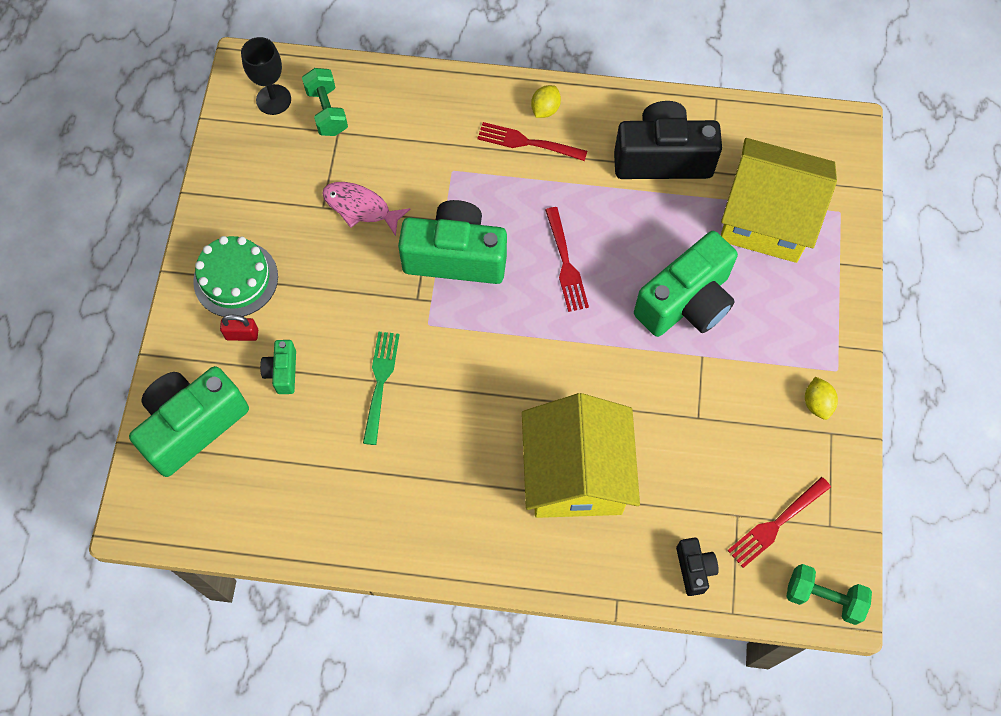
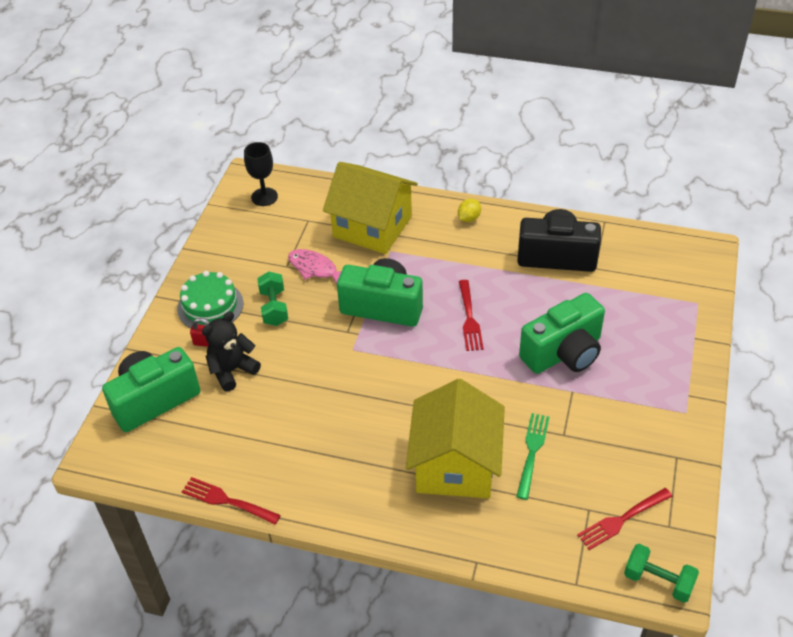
camera: 10 degrees right, 20 degrees down
green camera [260,340,296,394] -> black teddy bear [202,312,261,391]
green dumbbell [302,68,348,136] -> green dumbbell moved to [257,271,288,326]
green fork [363,331,400,445] -> green fork moved to [516,413,549,500]
red fork [477,122,587,161] -> red fork moved to [182,477,281,525]
black camera [676,538,719,596] -> none
yellow house [721,138,837,263] -> yellow house moved to [323,162,418,254]
yellow lemon [805,376,838,420] -> none

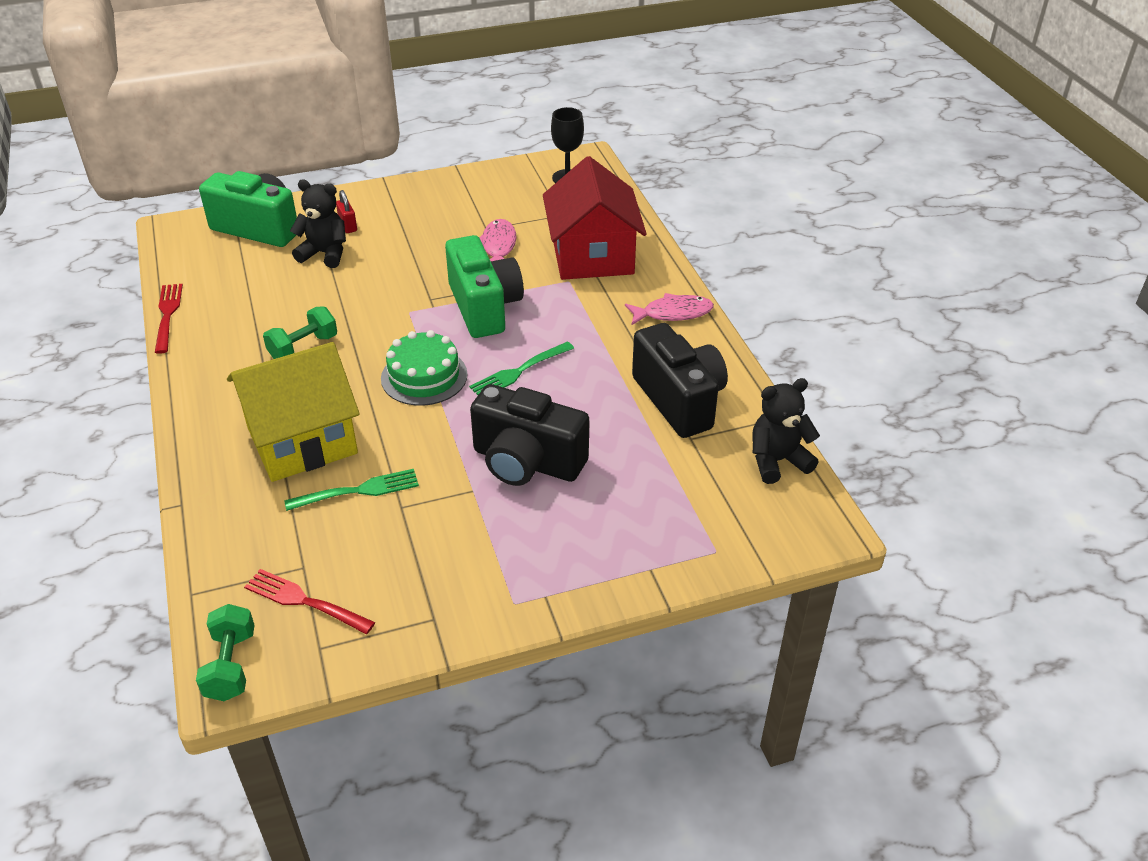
camera: 55 degrees right, 5 degrees down
green cake [177,271,244,328] -> green cake moved to [381,330,468,406]
green dumbbell [257,271,288,326] -> green dumbbell moved to [263,306,337,359]
yellow house [323,162,418,254] -> red house [543,156,647,280]
yellow lemon [458,199,481,222] -> pink fish [625,293,714,326]
red fork [459,280,484,351] -> green fork [469,342,574,395]
green camera [519,293,605,374] -> black camera [470,384,589,486]
none -> black teddy bear [752,378,820,484]

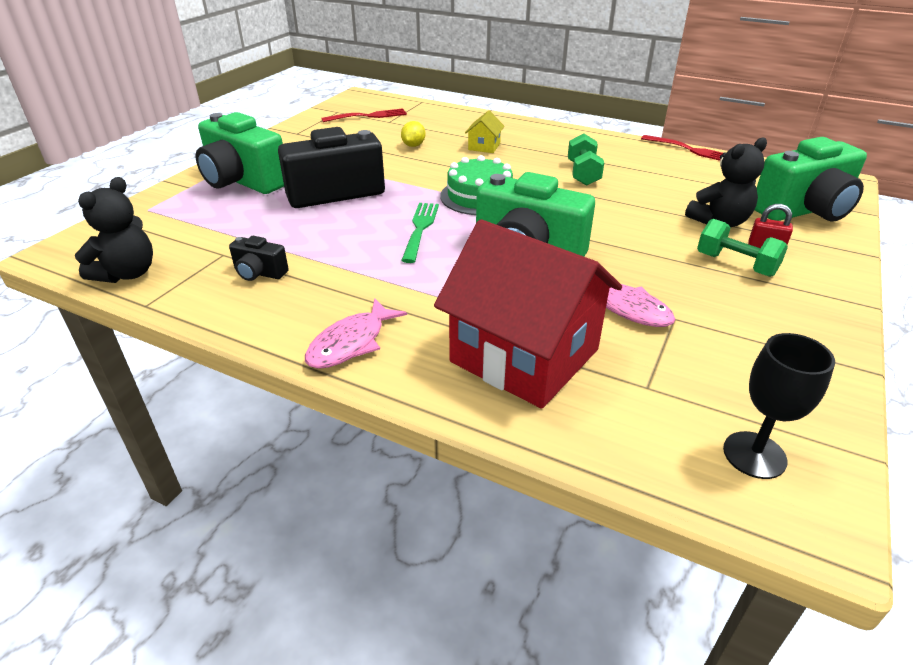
camera: 135 degrees right, 5 degrees down
green dumbbell [196,604,255,701] -> green dumbbell moved to [697,219,788,277]
yellow house [227,342,360,482] -> yellow house [465,110,505,153], size x0.40
green fork [284,469,419,511] -> yellow lemon [401,121,426,147]
black camera [632,323,728,438] -> black camera [229,236,289,281], size x0.46
none -> green camera [196,112,284,194]

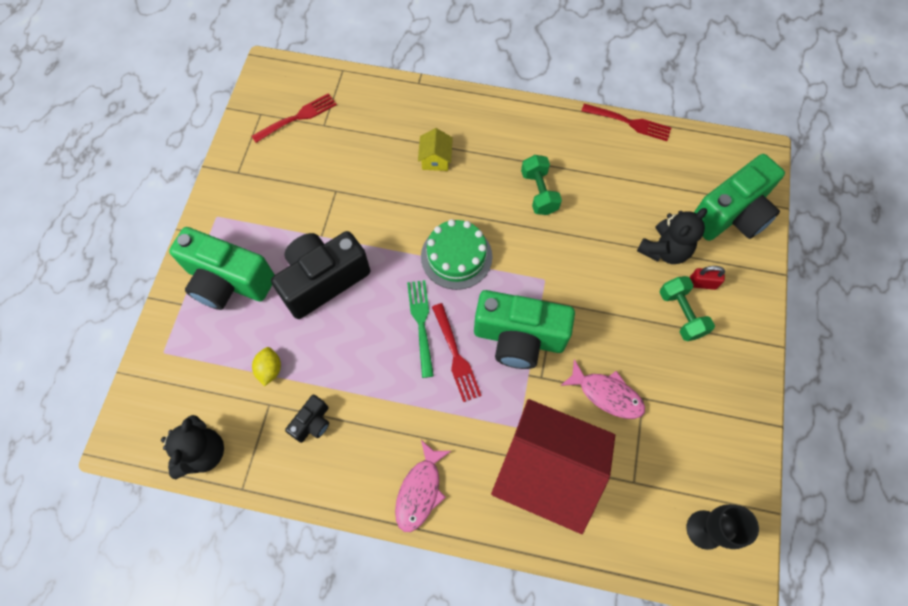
camera: 15 degrees left, 30 degrees up
black camera [229,236,289,281] -> black camera turned 60 degrees counterclockwise [285,395,329,443]
yellow lemon [401,121,426,147] -> yellow lemon moved to [252,347,281,386]
green dumbbell [697,219,788,277] -> green dumbbell turned 45 degrees clockwise [659,276,715,341]
none -> red fork [432,303,482,402]

